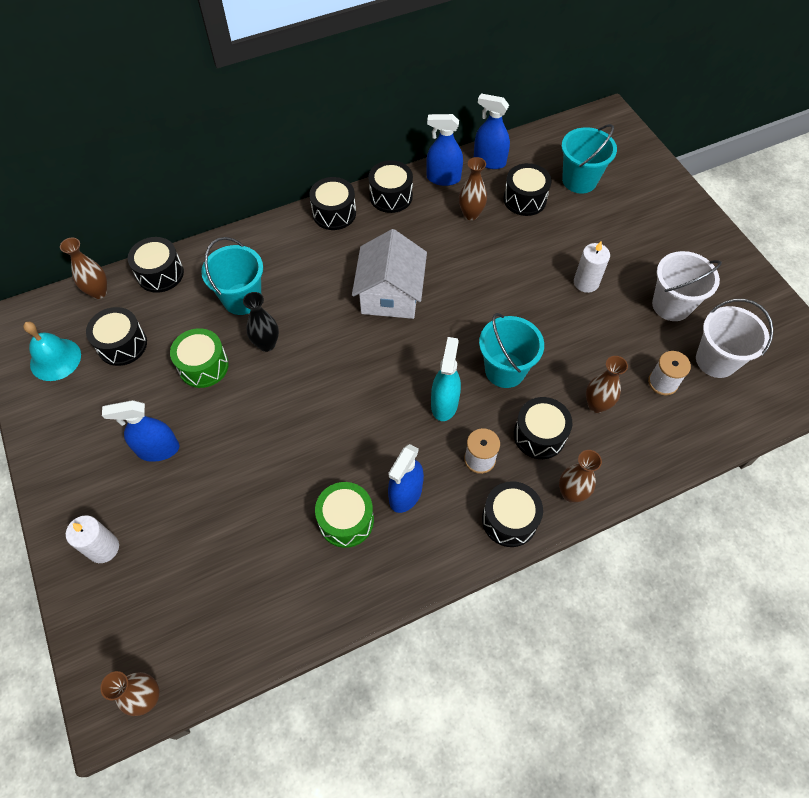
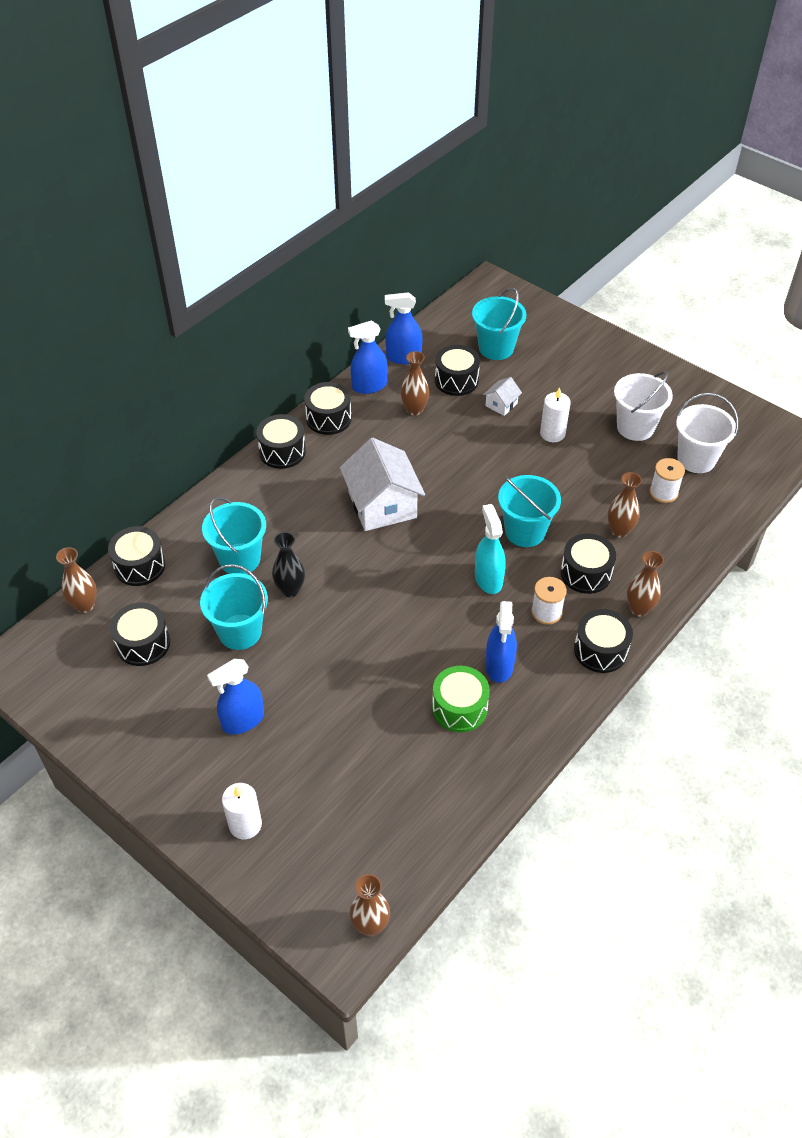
camera: 25 degrees left, 10 degrees down
turquoise bell [23,322,81,381] -> none
green drum [170,328,229,388] -> turquoise bucket [200,564,268,650]
none -> white house [483,377,522,416]

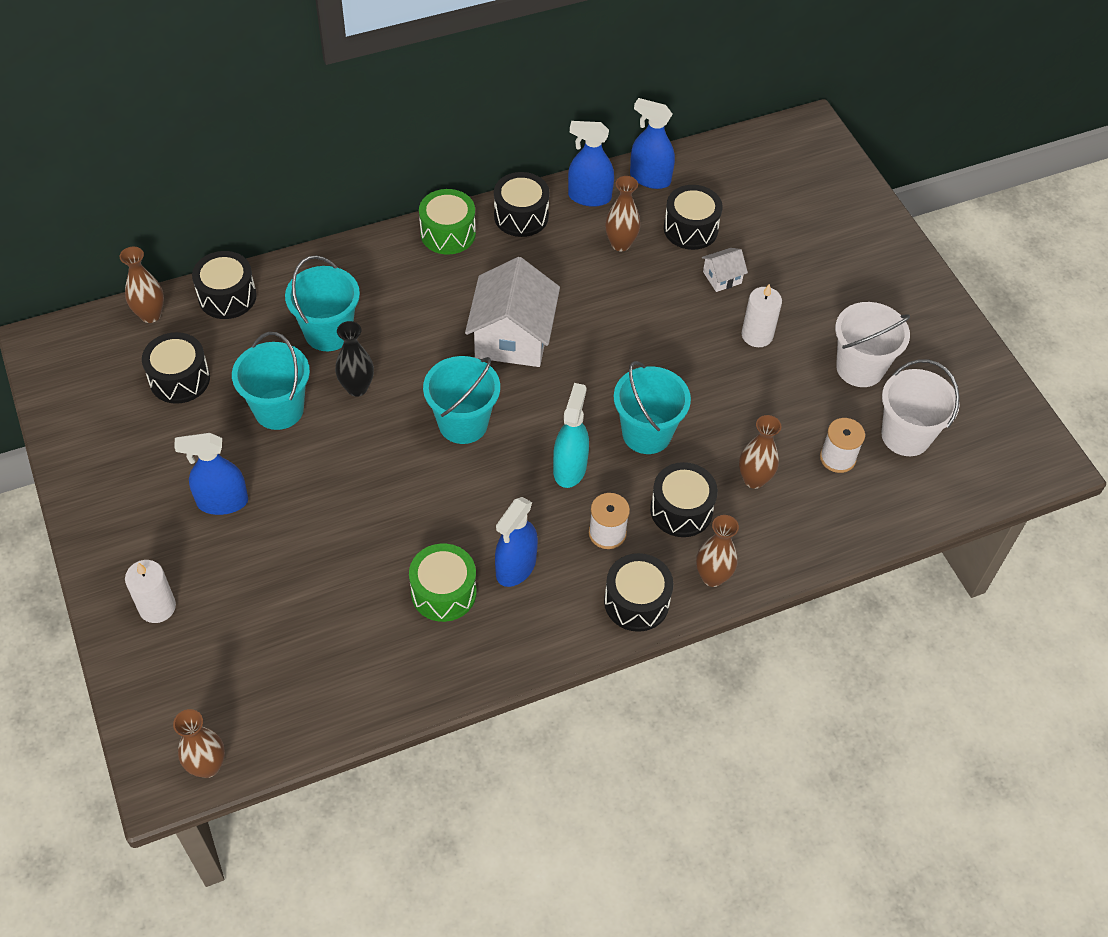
camera: 25 degrees right, 5 degrees up
black drum [256,414,306,469] -> green drum [419,189,476,255]
turquoise bucket [472,288,526,360] -> turquoise bucket moved to [423,356,500,444]

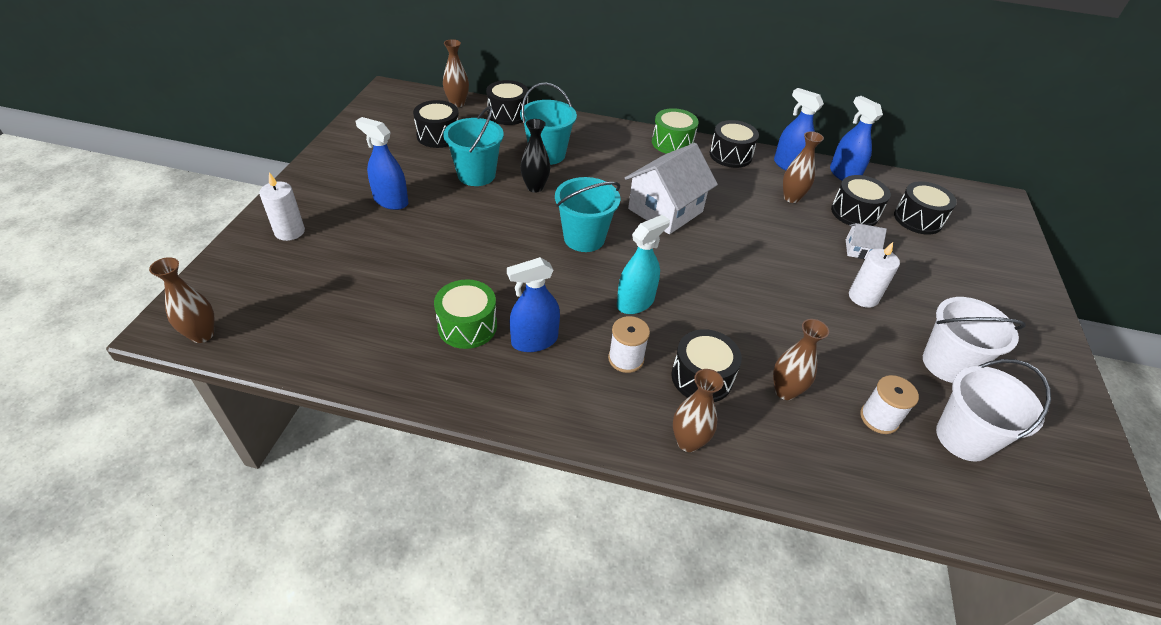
camera: 35 degrees right, 10 degrees down
black drum [604,553,673,632] -> black drum moved to [894,181,957,235]
turquoise bucket [614,361,691,454] -> none

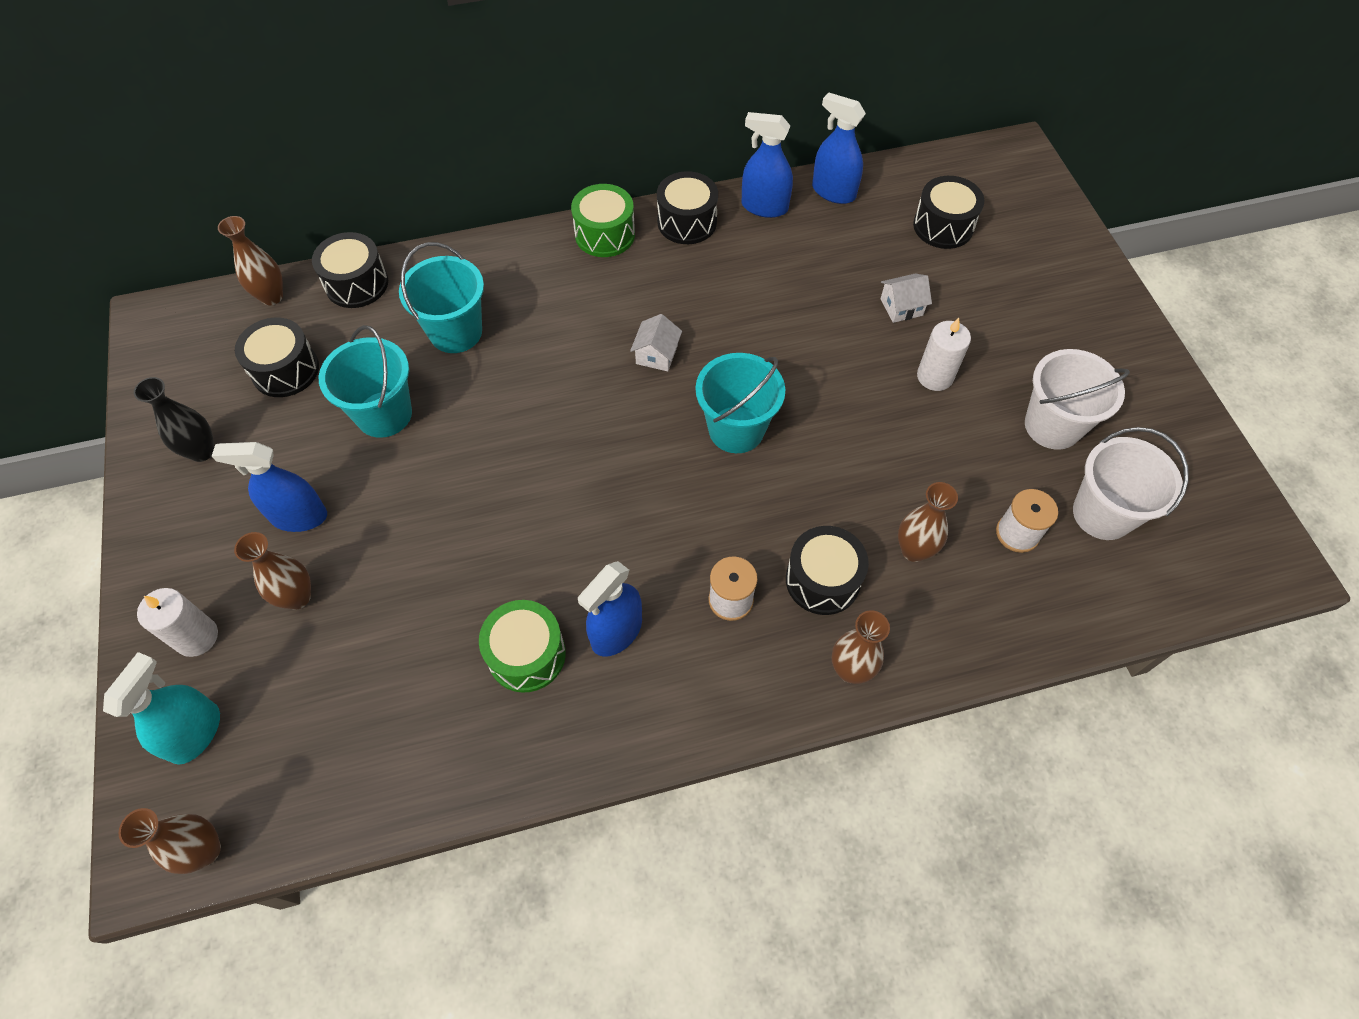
camera: 25 degrees left, 15 degrees up
black vase [520,119,551,193] -> black vase moved to [134,377,214,462]
turquoise bucket [555,177,620,252] -> turquoise bucket moved to [696,353,785,453]
turquoise spray bottle [617,215,670,314] -> turquoise spray bottle moved to [103,652,220,765]
white house [625,143,718,234] -> white house [630,314,682,372], size x0.46
brown vase [783,131,824,203] -> brown vase moved to [234,532,311,610]
black drum [831,175,891,226] -> none

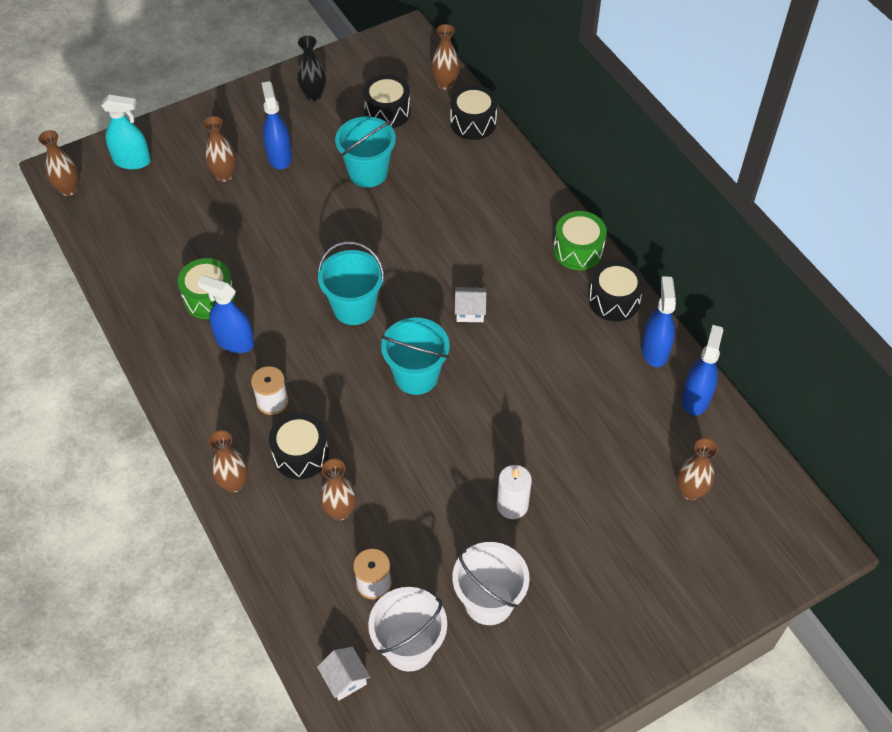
camera: 75 degrees right, 5 degrees down
white candle [137,588,218,657] -> none
turquoise bucket [399,242,484,353] -> turquoise bucket moved to [318,241,384,325]
white house [881,274,932,323] -> white house moved to [317,647,370,701]
black drum [913,176,985,249] -> brown vase [677,438,718,500]

